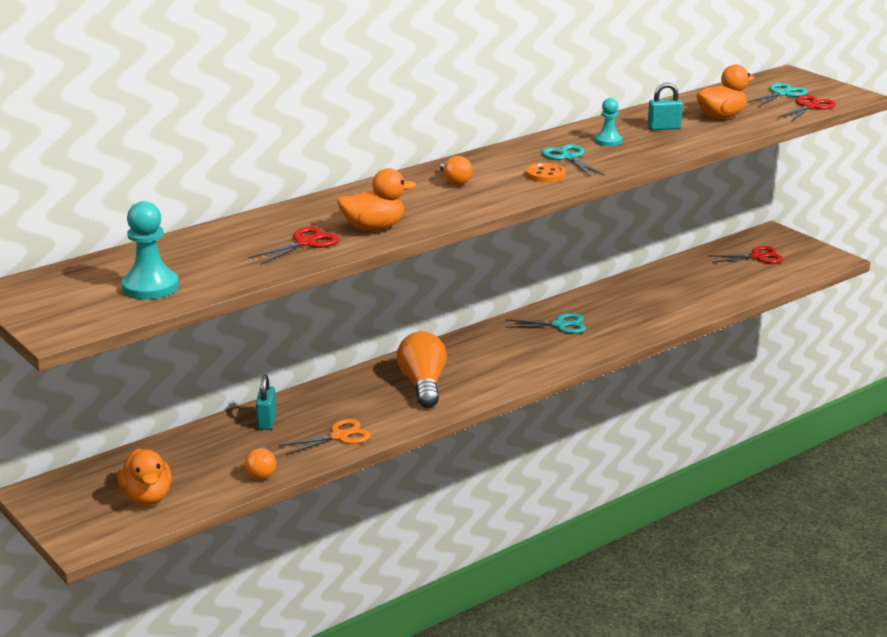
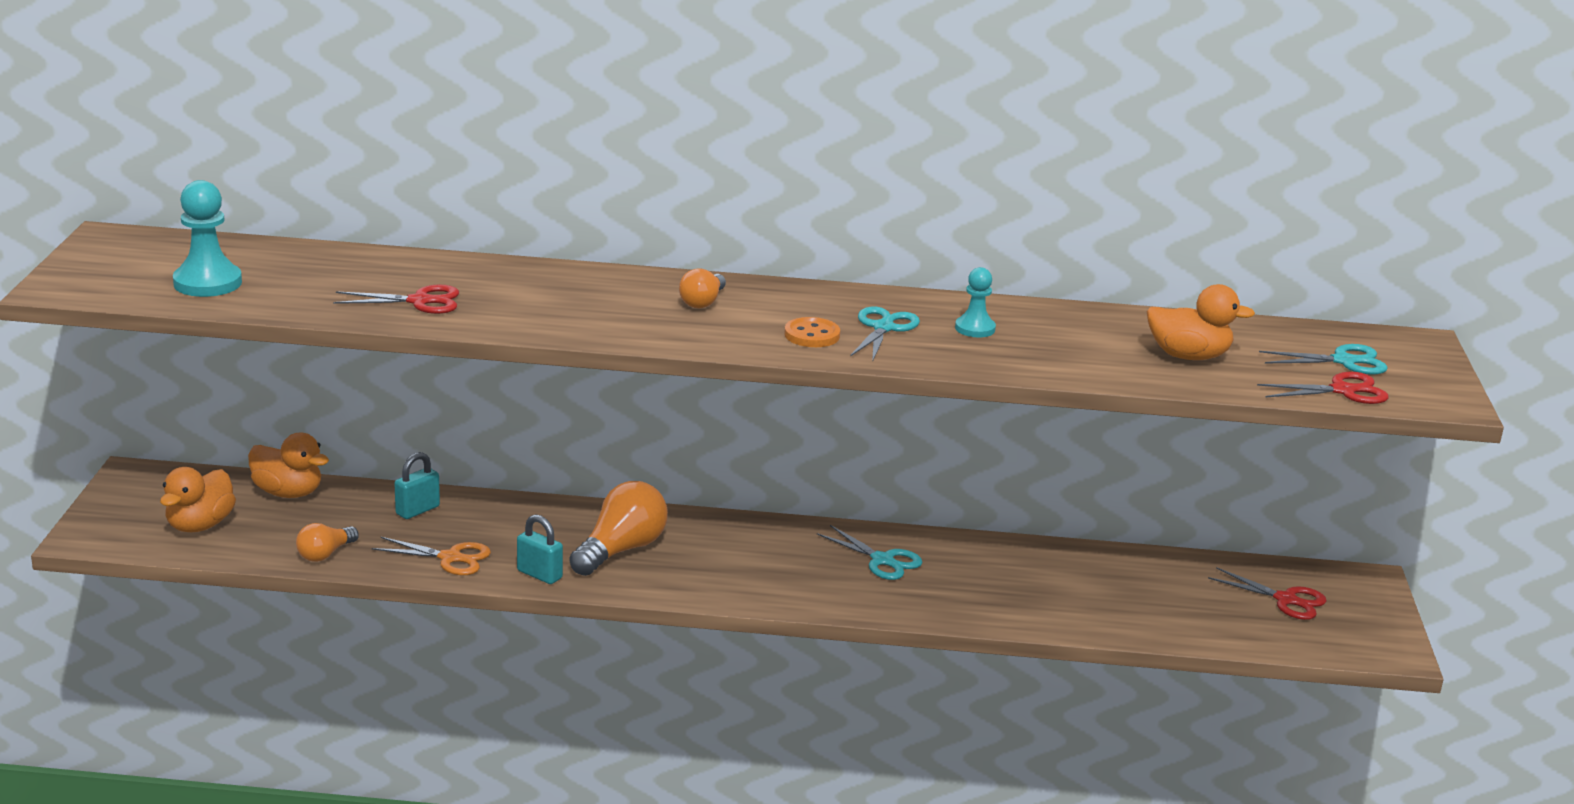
camera: 40 degrees right, 0 degrees up
orange duck [337,168,416,231] -> orange duck moved to [248,433,329,498]
turquoise padlock [648,83,683,130] -> turquoise padlock moved to [517,514,563,584]

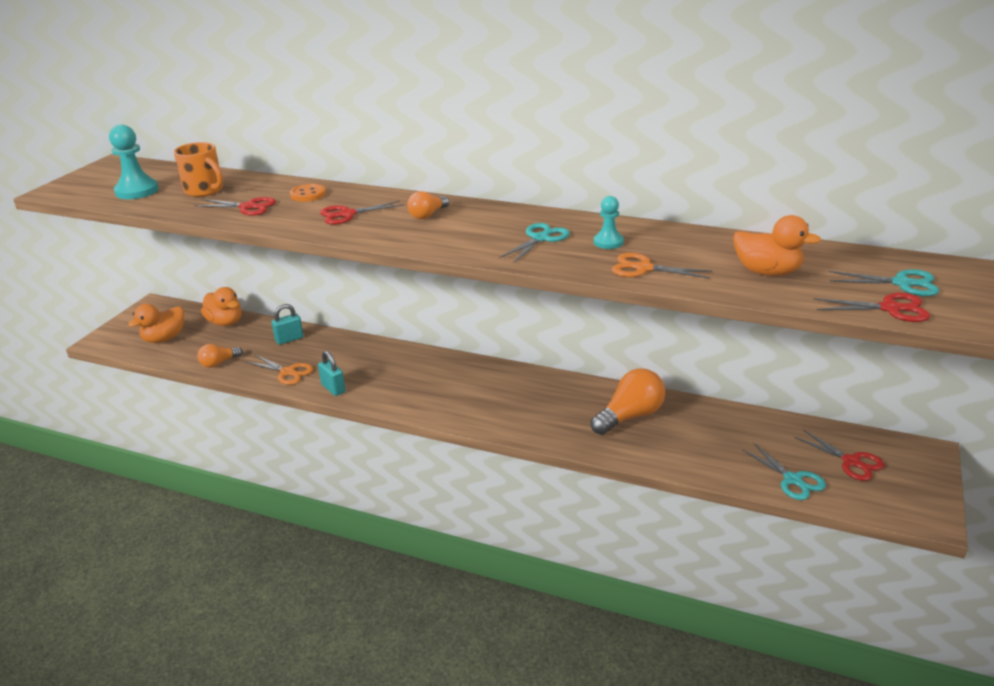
camera: 20 degrees right, 5 degrees up
orange light bulb [569,481,668,576] -> orange light bulb moved to [591,369,665,435]
orange button [784,317,840,347] -> orange button moved to [290,184,326,202]
turquoise scissors [817,525,923,580] -> turquoise scissors moved to [742,443,826,500]
none -> orange mug [174,142,223,197]
none -> red scissors [320,201,404,225]
none -> orange scissors [612,253,712,279]

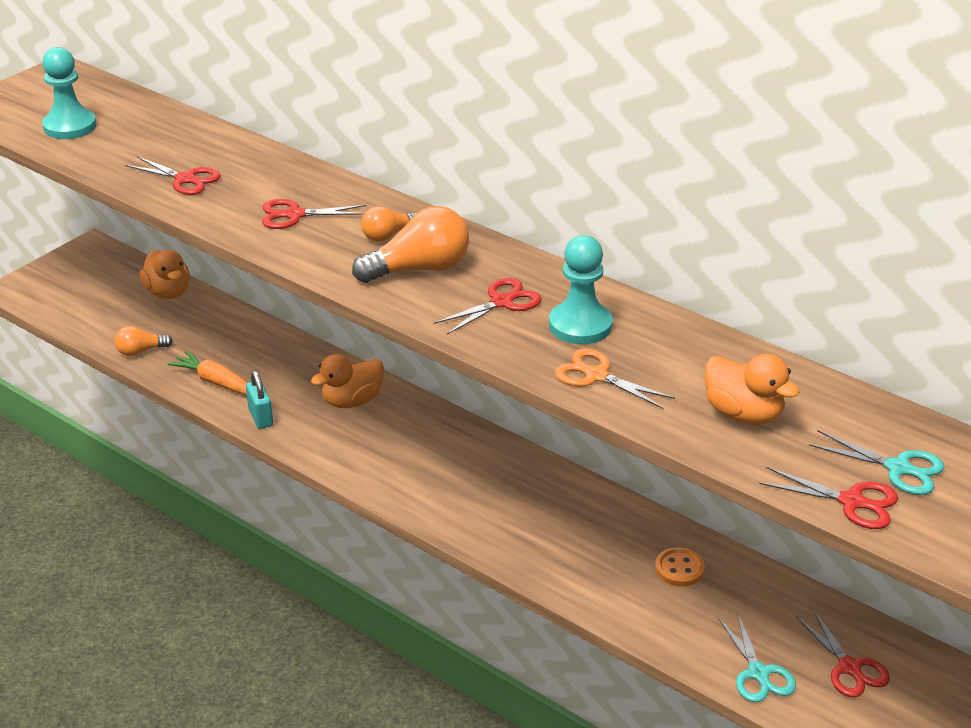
camera: 15 degrees right, 5 degrees up
orange duck [128,304,184,343] -> orange duck moved to [311,354,384,408]
orange mug [174,142,223,197] -> none
orange scissors [247,355,313,385] -> orange carrot [168,350,247,395]
turquoise padlock [272,304,304,345] -> none
orange button [290,184,326,202] -> orange button moved to [655,547,704,587]
turquoise scissors [499,223,570,263] -> red scissors [434,278,542,335]
orange light bulb [591,369,665,435] -> orange light bulb moved to [352,206,469,283]
turquoise pawn [594,196,624,249] -> turquoise pawn [549,235,613,344], size x1.64

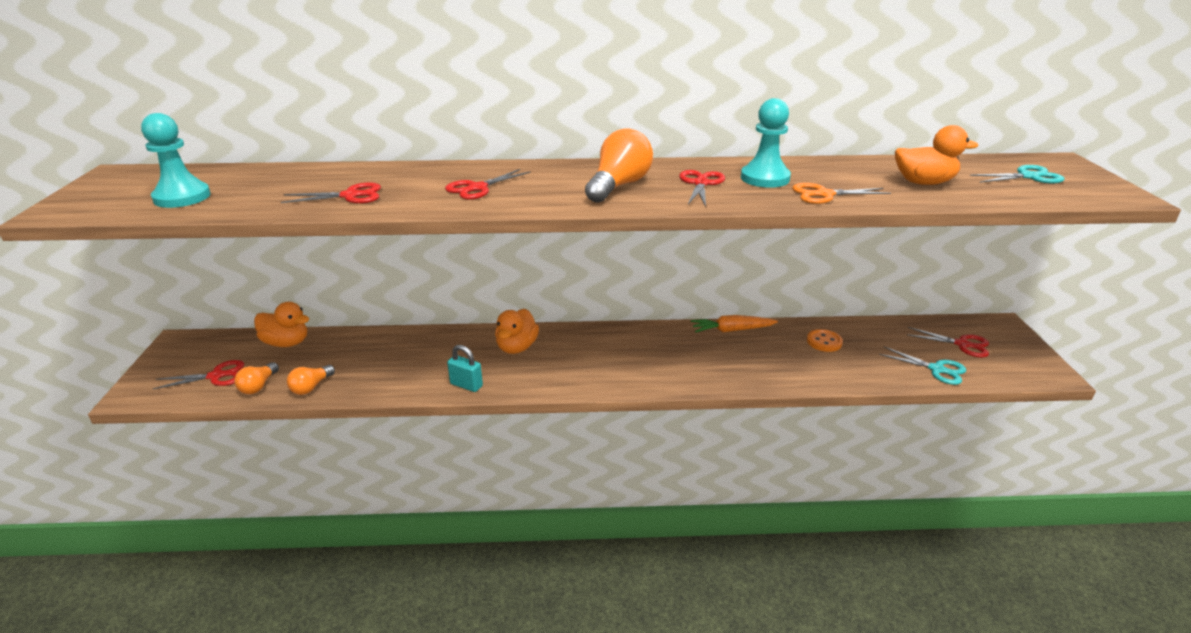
camera: 40 degrees left, 5 degrees down
orange carrot [168,350,247,395] -> orange carrot moved to [691,315,778,332]
orange light bulb [361,206,416,242] -> orange light bulb moved to [234,362,279,394]
red scissors [759,467,898,529] -> red scissors moved to [153,360,245,389]

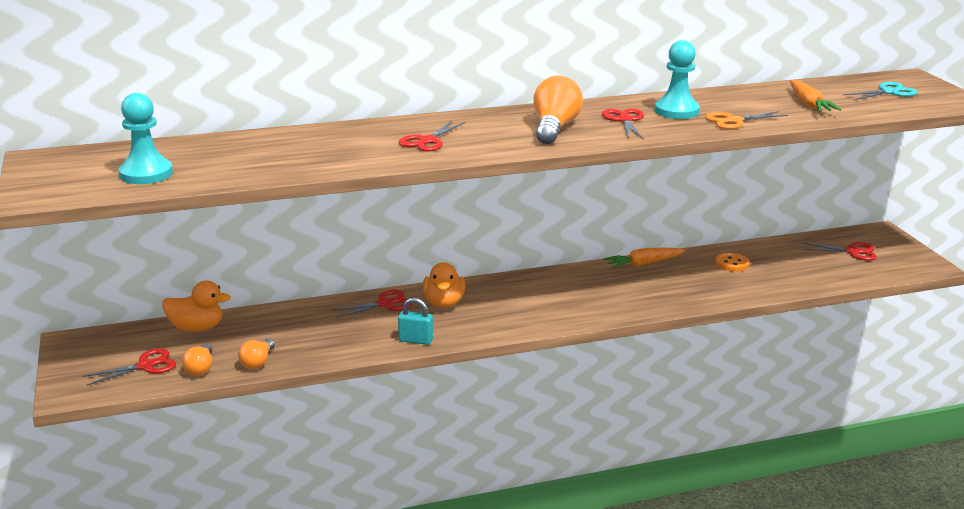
camera: 15 degrees left, 5 degrees down
red scissors [281,182,381,203] -> red scissors moved to [331,290,412,318]
turquoise scissors [879,346,966,385] -> none
orange duck [895,125,978,185] -> orange carrot [790,80,842,112]

